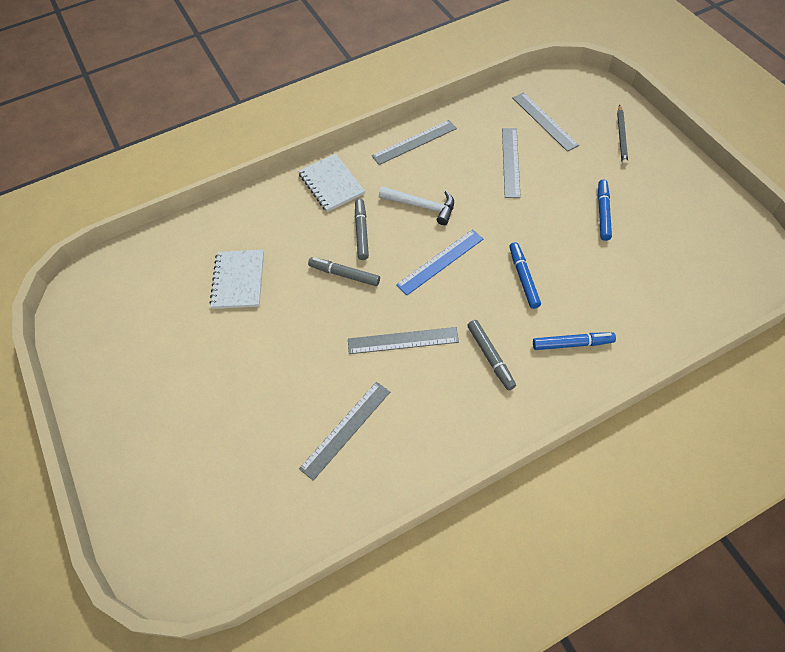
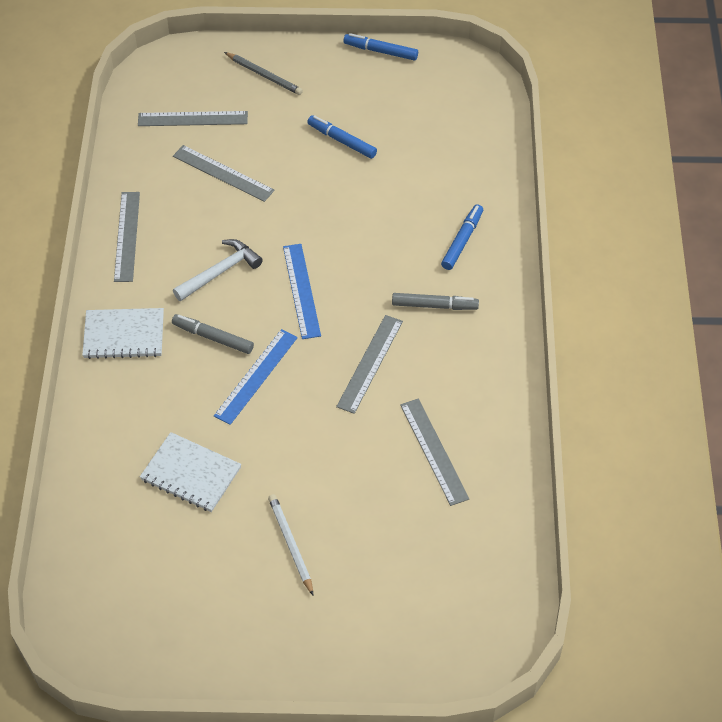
camera: 65 degrees left, 5 degrees down
grey marker [308,257,380,286] -> blue ruler [214,329,298,425]
blue marker [509,242,541,309] -> blue marker moved to [343,33,418,61]
none -> white pencil [268,494,313,595]

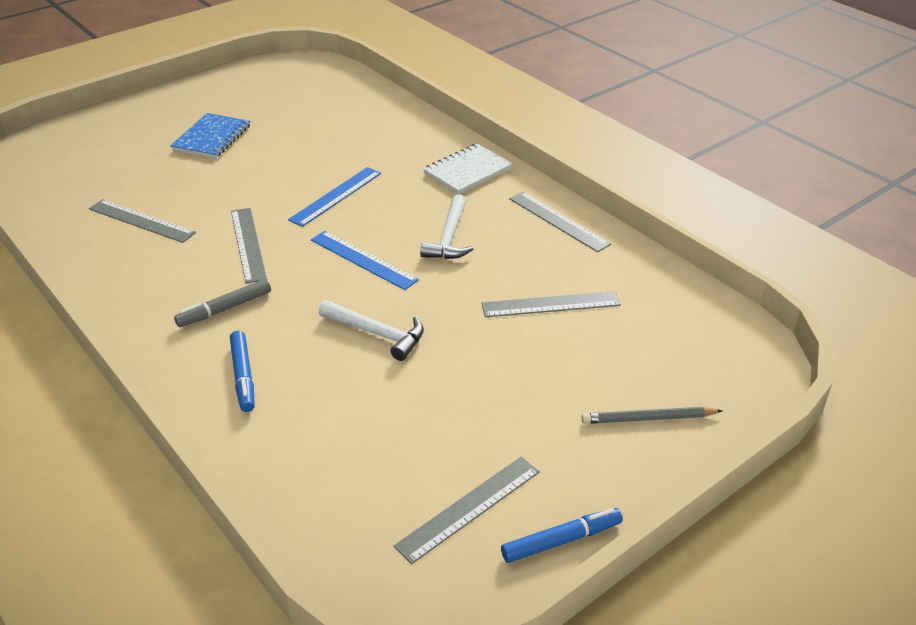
camera: 140 degrees right, 15 degrees down
grey ruler [138,111,248,126] -> grey ruler moved to [393,457,540,564]
white notebook [140,432,241,512] -> none
grey marker [172,314,254,354] -> none
blue ruler [214,329,298,425] -> blue ruler turned 45 degrees clockwise [288,167,381,227]
white pencil [268,494,313,595] -> blue notebook [170,113,250,158]
blue marker [307,115,377,159] -> none
none -> white hammer [319,300,424,361]

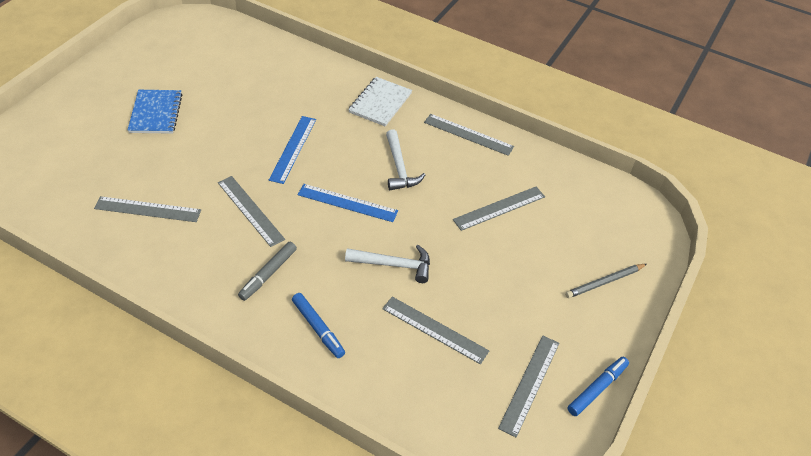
camera: 25 degrees left, 10 degrees up
none -> grey ruler [382,297,489,364]

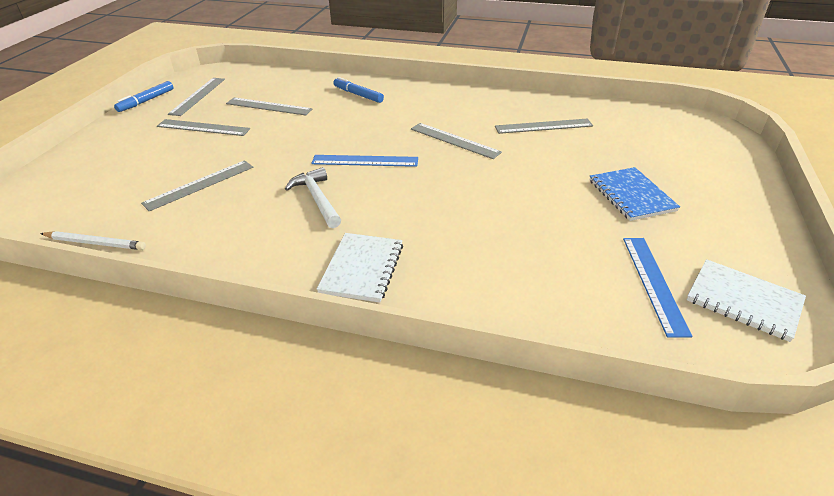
camera: 170 degrees right, 10 degrees down
grey marker [238,242,297,301] -> none
blue ruler [269,116,316,184] -> blue ruler moved to [623,238,692,338]
white hammer [345,245,430,283] -> none
grey ruler [424,114,514,156] -> grey ruler moved to [157,119,250,136]
grey pencil [565,264,647,298] -> none
none -> white pencil [40,231,146,250]
none -> white notebook [687,259,806,342]

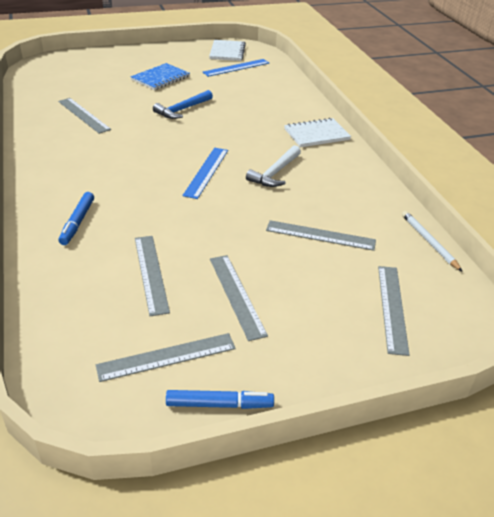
camera: 125 degrees left, 0 degrees up
blue ruler [311,155,418,167] -> blue ruler turned 45 degrees clockwise [182,148,228,199]
grey ruler [411,123,502,159] -> grey ruler moved to [378,266,410,356]
none -> blue hammer [153,90,213,119]

